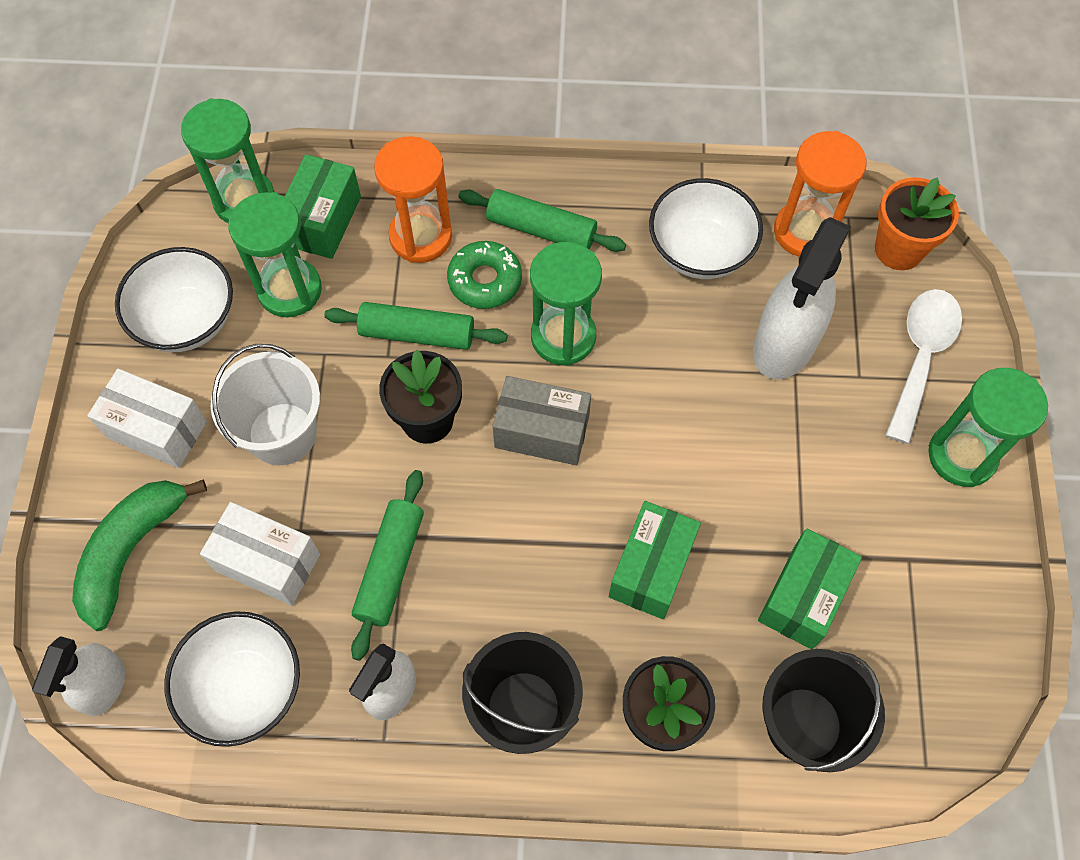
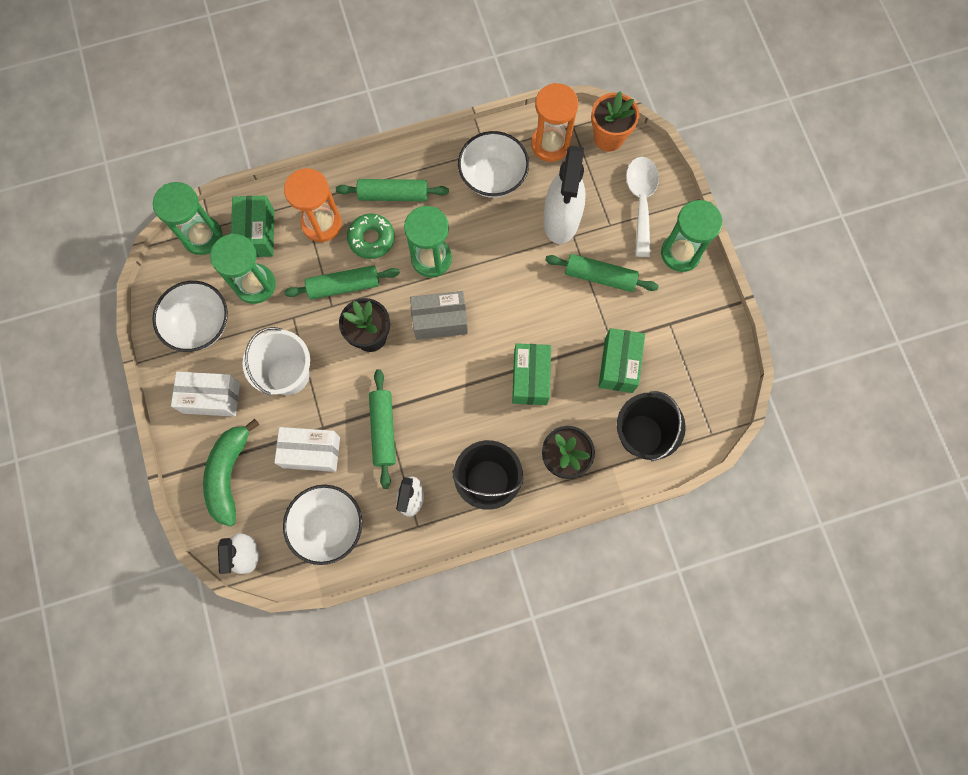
camera: 20 degrees left, 10 degrees up
none -> green rolling pin [545,254,659,292]

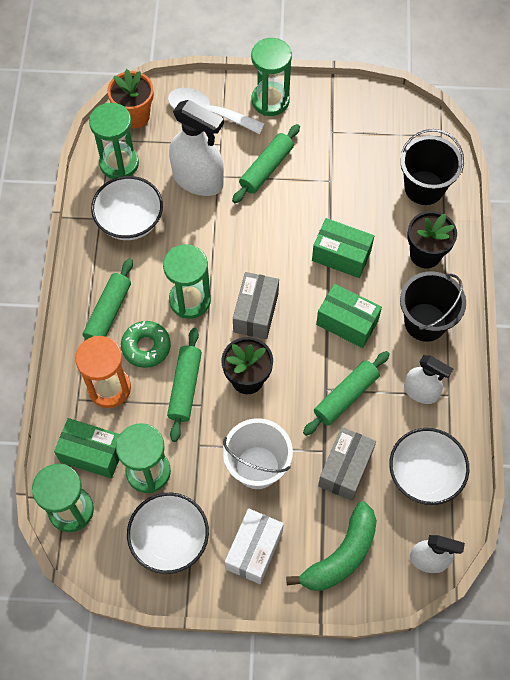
camera: 70 degrees left, 10 degrees down
green banana [203,419,259,527] -> green banana turned 75 degrees counterclockwise [286,501,377,591]
white box [274,427,340,472] -> grey box [318,427,376,501]
green rolling pin [369,369,396,489] -> green rolling pin turned 60 degrees counterclockwise [303,351,390,436]
orange hourglass [531,83,578,162] -> green hourglass [89,103,139,179]
green box [599,328,645,393] -> green box moved to [316,284,382,348]

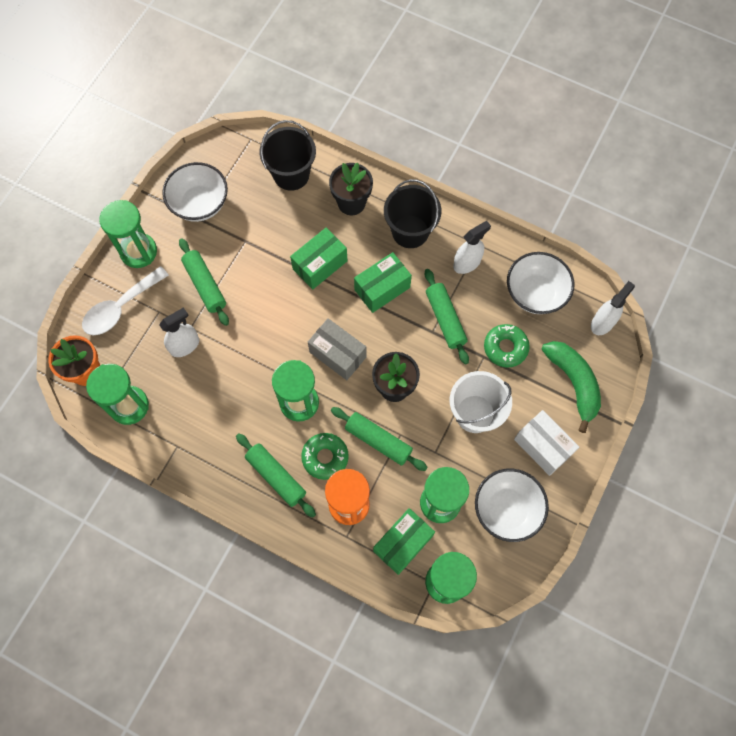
camera: 65 degrees left, 5 degrees up
white bowl [91,176,163,240] -> white bowl moved to [162,162,228,222]
white spray bottle [169,100,224,196] -> white spray bottle [159,307,199,357], size x0.60
grey box [318,427,376,501] -> green donut [484,324,530,368]

